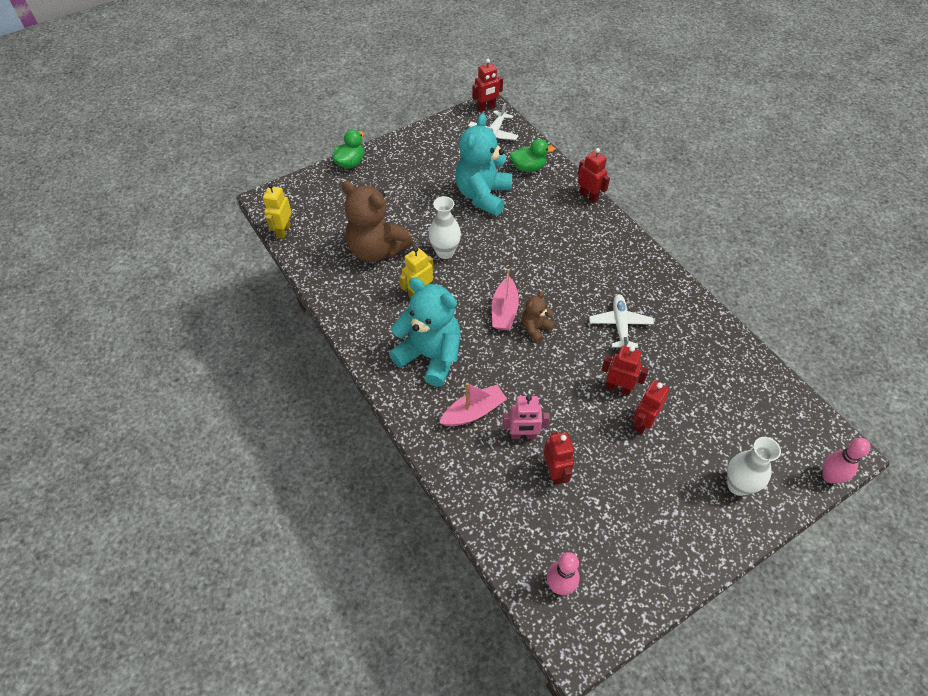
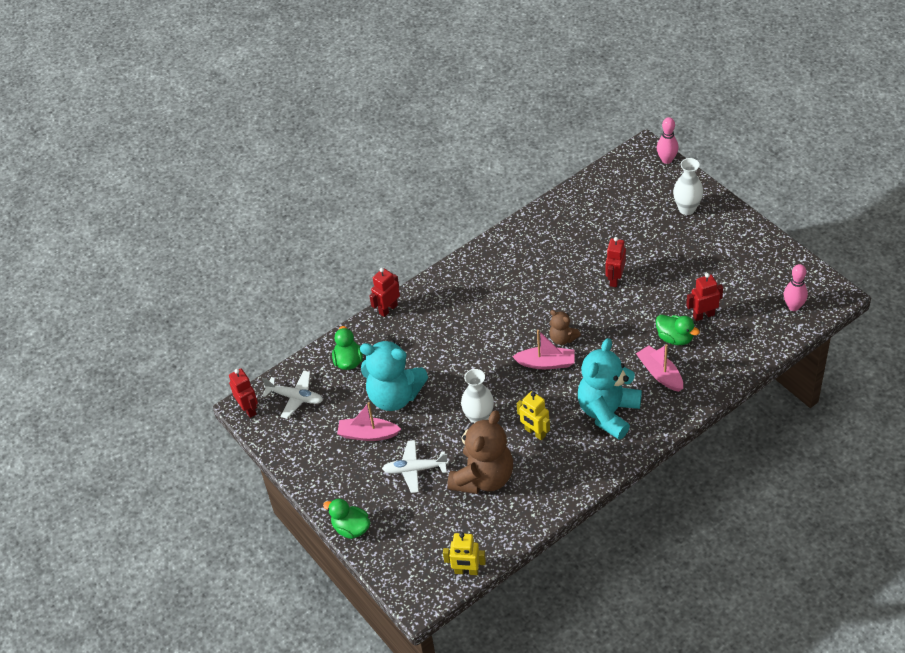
camera: 90 degrees left, 5 degrees down
pink robot [502,395,550,439] -> green duck [656,315,700,345]
white plane [589,294,654,348] -> white plane moved to [382,440,448,493]
red robot [633,381,669,434] -> none
none -> pink boat [337,402,401,441]

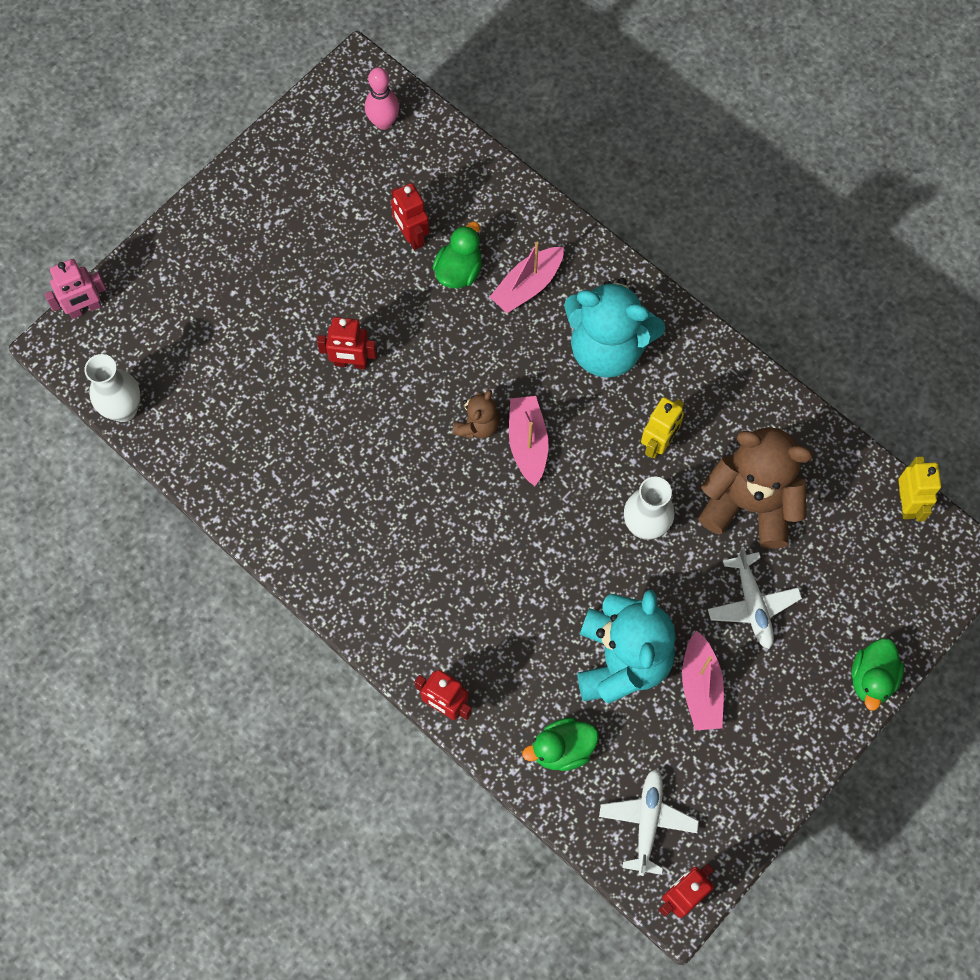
camera: 105 degrees left, 20 degrees up
pink bowling pin [657,117,678,164] -> pink robot [44,259,106,319]
white vase [673,158,703,215] -> white vase moved to [84,354,141,422]

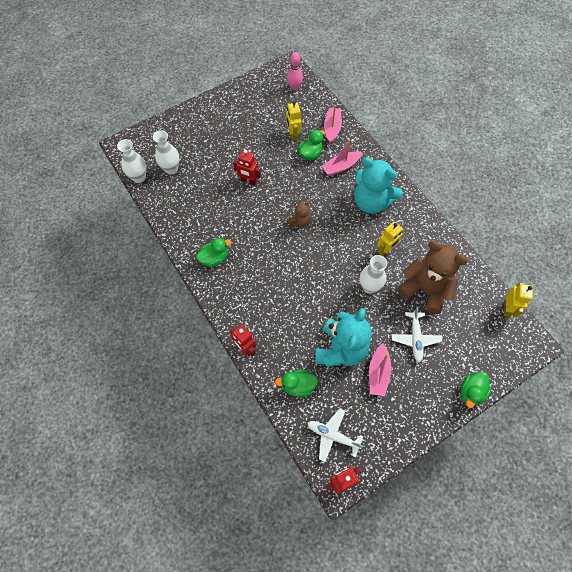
camera: 15 degrees right, 5 degrees down
pink robot [44,259,106,319] -> none
red robot [391,183,429,250] -> yellow robot [286,101,302,141]
pink boat [509,396,548,486] -> pink boat moved to [324,105,342,143]
white plane [599,769,699,876] -> white plane turned 90 degrees counterclockwise [307,408,364,462]
none -> white vase [153,130,179,175]
none -> green duck [196,238,232,267]

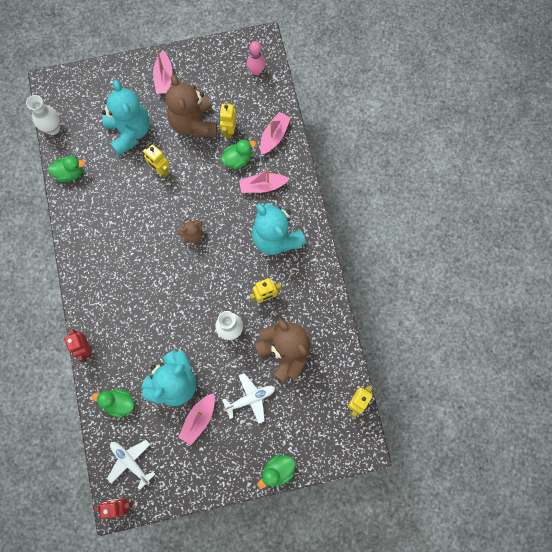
camera: 20 degrees right, 10 degrees up
white vase [153,130,179,175] -> none
green duck [196,238,232,267] -> green duck moved to [48,156,85,182]
red robot [233,150,261,186] -> yellow robot [143,144,170,177]
white plane [391,307,442,362] -> white plane turned 135 degrees counterclockwise [222,373,275,424]
none -> turquoise teddy bear [102,80,150,156]
none -> pink boat [153,50,172,94]
none -> brown teddy bear [166,74,217,137]

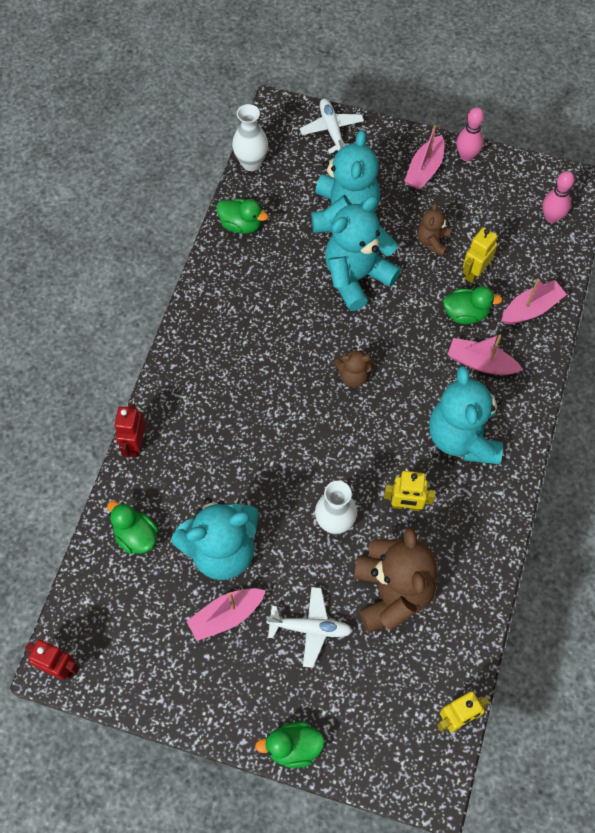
camera: 30 degrees right, 10 degrees down
white plane [107,440,155,490] -> white plane moved to [300,99,364,154]
yellow robot [143,144,170,177] -> turquoise teddy bear [325,196,401,311]
brown teddy bear [166,74,217,137] -> brown teddy bear [418,203,450,256], size x0.49
none -> pink bowling pin [456,107,484,161]

